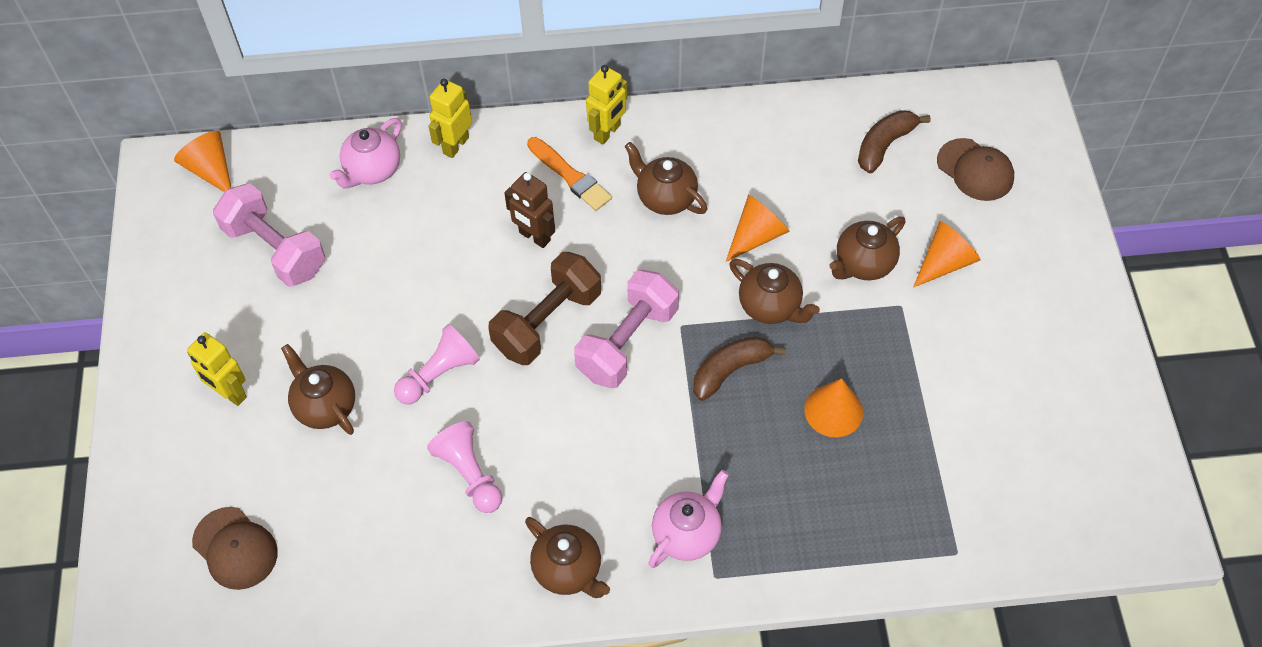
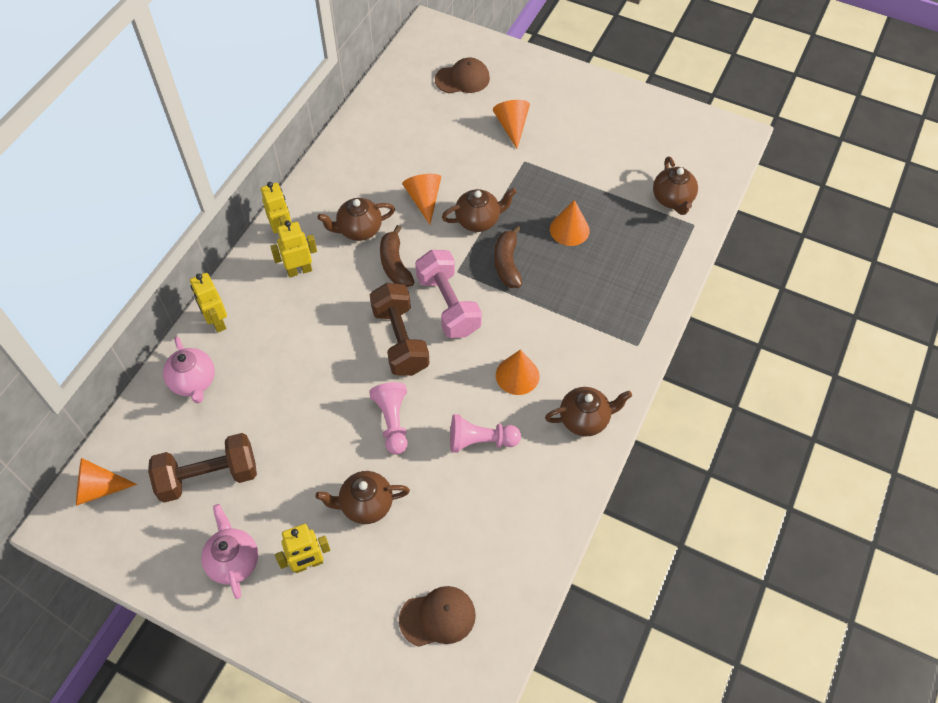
camera: 60 degrees left, 0 degrees up
pink dumbbell [213,183,325,287] -> brown dumbbell [148,433,257,503]
brown robot [504,172,555,248] -> none
orange brush [527,137,612,211] -> yellow robot [270,221,317,277]
pink teapot [648,470,729,568] -> pink teapot moved to [201,504,258,599]
brown teapot [829,217,906,280] -> brown teapot moved to [653,156,698,215]
brown banana [858,110,931,173] -> brown banana moved to [380,225,414,287]
none -> orange cone [496,350,539,395]

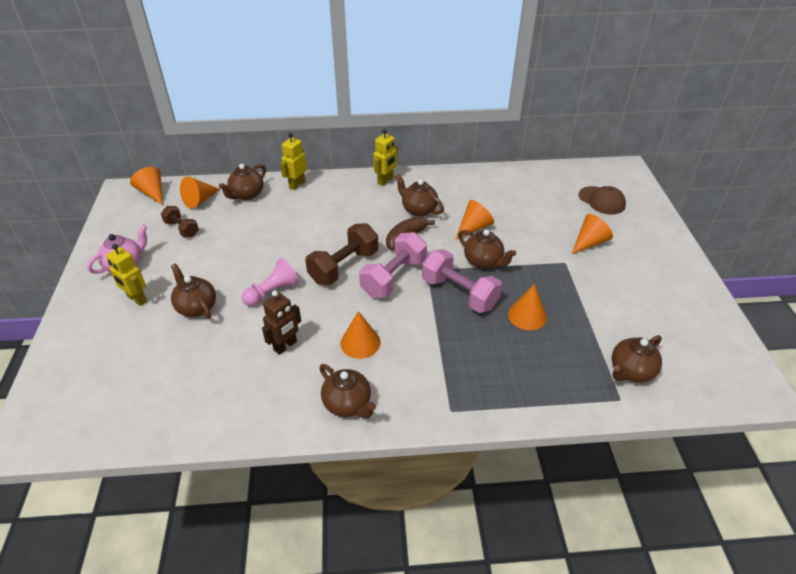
camera: 60 degrees right, 15 degrees down
brown dumbbell [148,433,257,503] -> brown dumbbell [161,206,199,238], size x0.59
pink teapot [163,336,215,403] -> brown teapot [219,164,266,200]
yellow robot [270,221,317,277] -> none
brown cap [399,586,476,647] -> none
pink pawn [450,414,521,453] -> brown robot [262,291,301,355]
brown banana [494,225,522,288] -> pink dumbbell [422,249,502,313]
none -> orange cone [180,176,220,209]

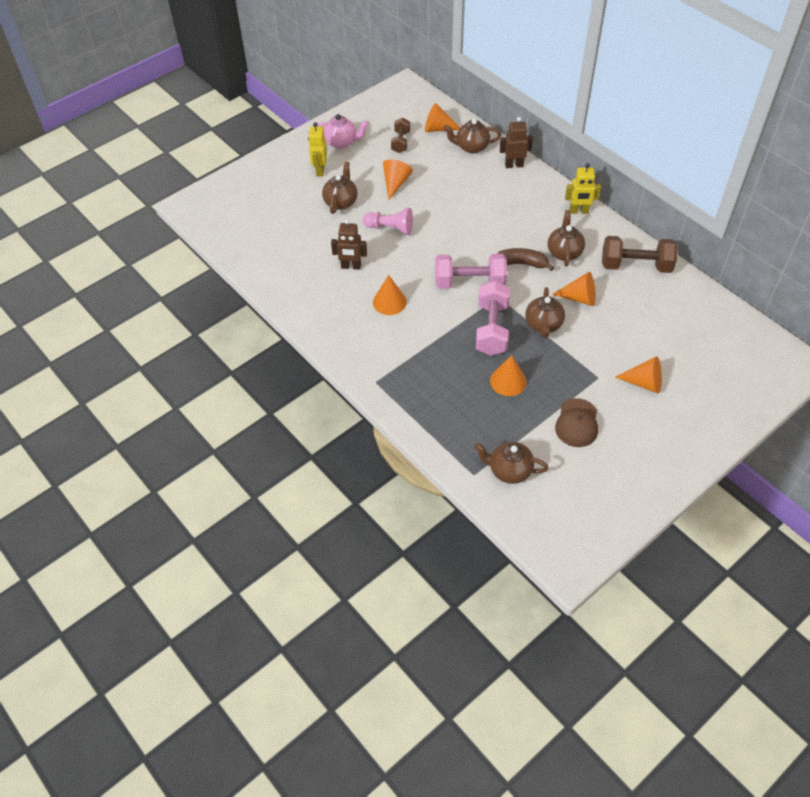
camera: 55 degrees right, 10 degrees up
orange cone [130,167,163,205] -> orange cone moved to [383,159,413,200]
yellow robot [280,133,307,190] -> brown robot [500,117,533,168]
brown dumbbell [305,223,378,285] -> brown dumbbell moved to [602,236,678,273]
brown teapot [319,364,376,418] -> none
brown cap [578,186,626,215] -> brown cap moved to [555,398,598,447]

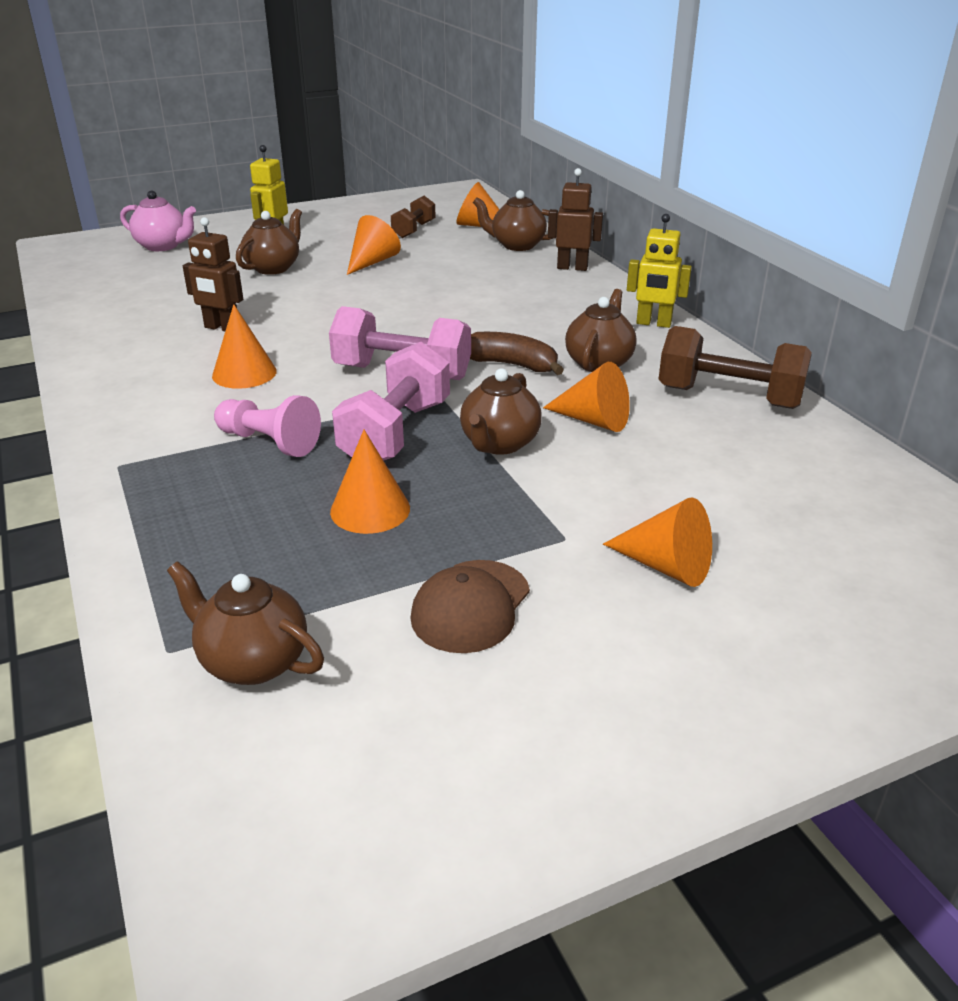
camera: 15 degrees right, 20 degrees down
pink teapot [313,114,368,149] -> pink teapot moved to [120,191,196,251]
pink pawn [363,208,413,235] -> pink pawn moved to [214,395,321,457]

